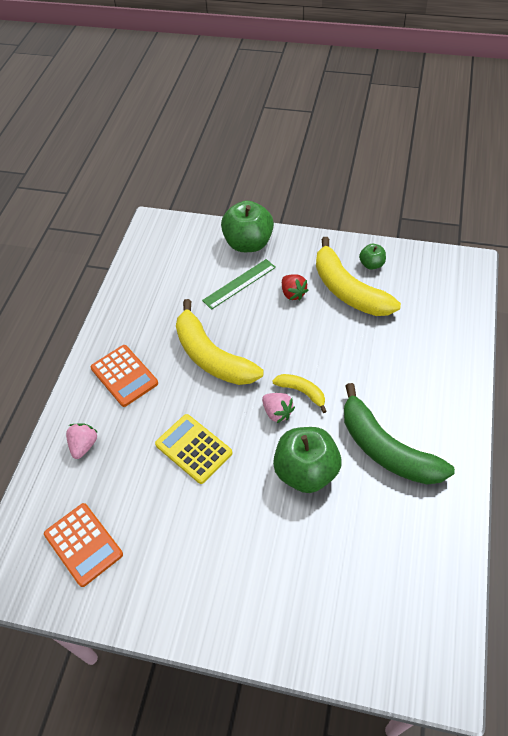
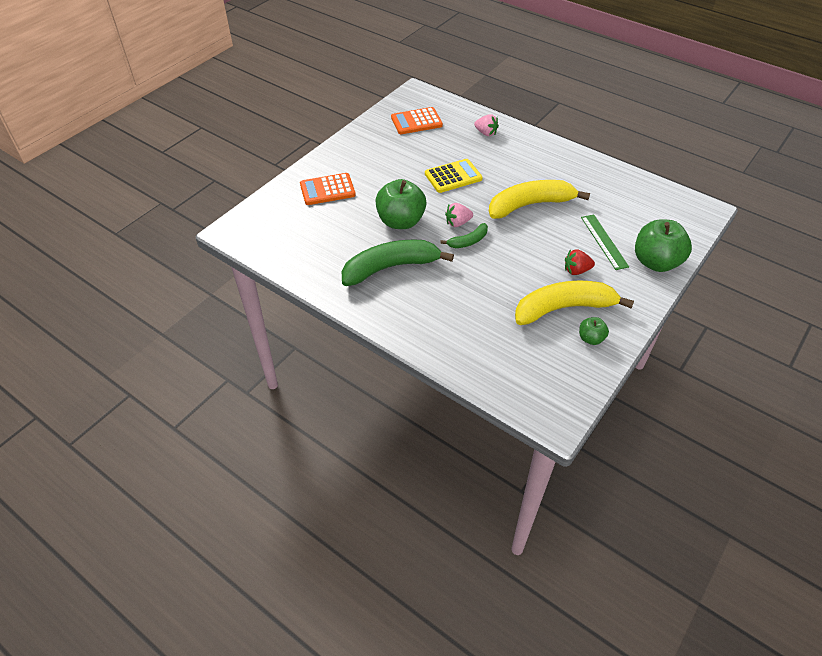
camera: 110 degrees right, 5 degrees down
orange calculator [91,345,158,407] -> orange calculator moved to [300,173,356,205]
yellow banana [272,374,327,413] -> green banana [440,223,488,248]

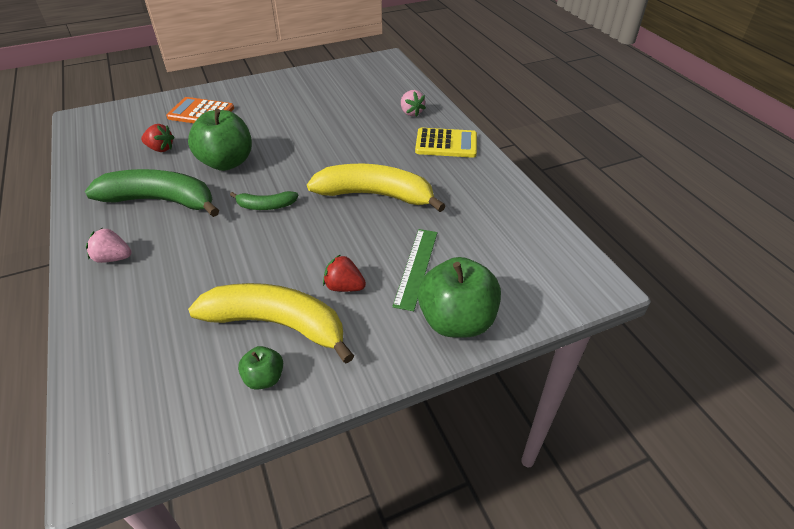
camera: 30 degrees right, 5 degrees down
orange calculator [391,107,443,134] -> none
yellow calculator [425,159,483,193] -> yellow calculator moved to [415,128,477,158]
pink strawberry [445,203,473,227] -> pink strawberry moved to [86,228,132,263]
none -> red strawberry [141,124,175,152]

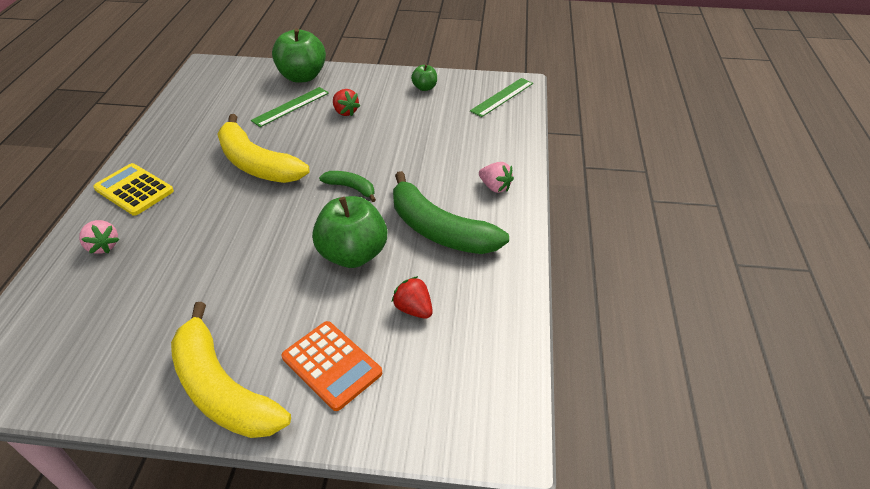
camera: 150 degrees left, 0 degrees up
yellow banana [188,283,354,364] -> yellow banana moved to [171,302,291,438]
pink strawberry [401,90,426,117] -> pink strawberry turned 135 degrees clockwise [79,220,119,254]
none -> green ruler [470,78,533,117]

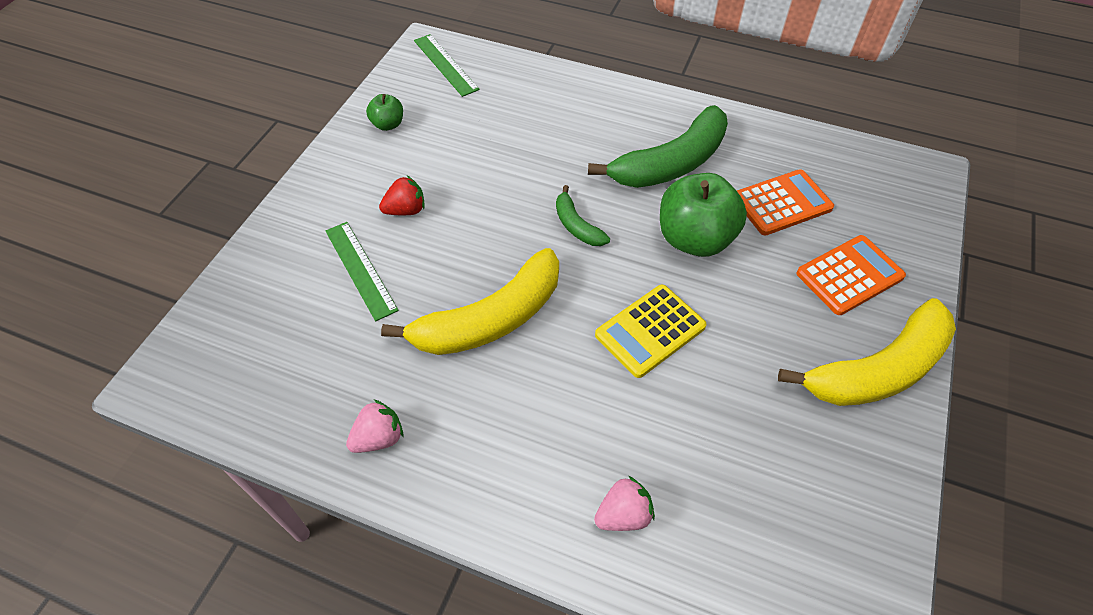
camera: 75 degrees left, 10 degrees up
yellow calculator [93,163,174,216] -> yellow calculator moved to [595,284,706,378]
green apple [272,28,326,83] -> none
green banana [319,171,376,202] -> green banana turned 75 degrees counterclockwise [556,185,610,246]
red strawberry [391,276,433,319] -> orange calculator [737,169,834,236]
pink strawberry [479,162,514,193] -> pink strawberry moved to [346,400,403,453]

